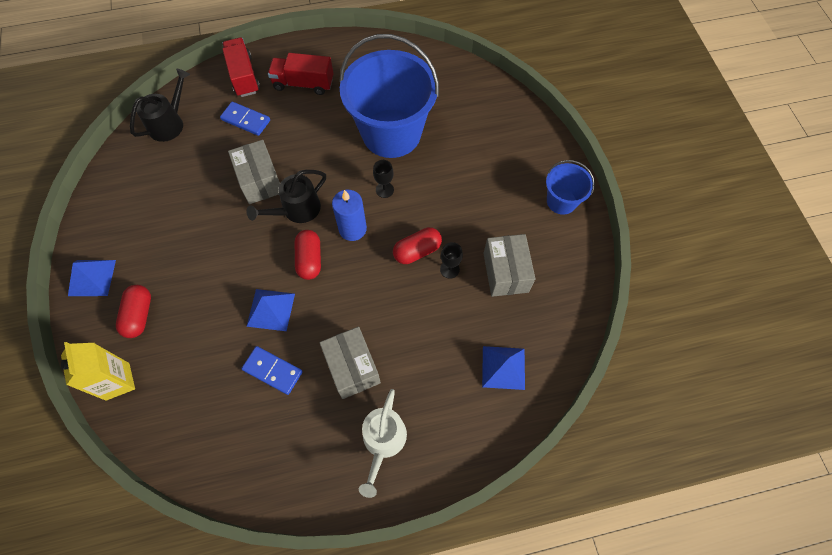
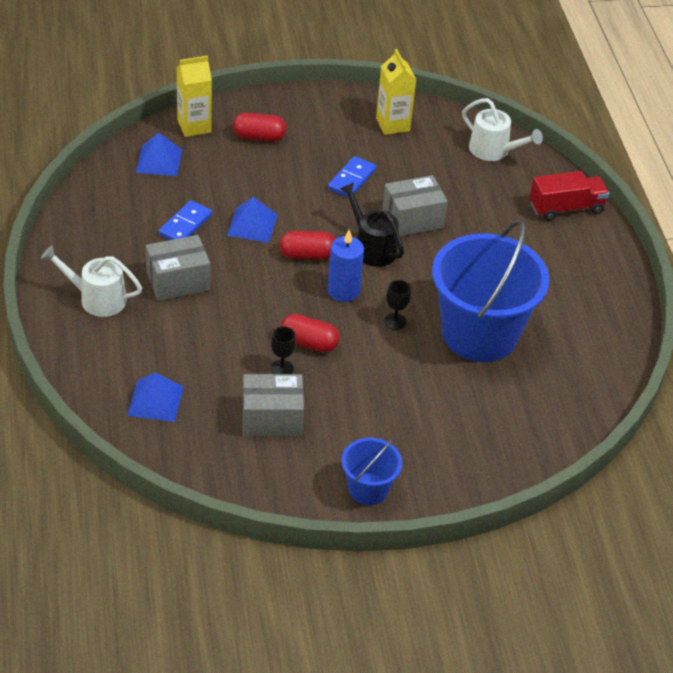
camera: 90 degrees right, 20 degrees down
blue pyramid [68,260,116,296] -> blue pyramid moved to [136,132,182,176]
black watering can [130,69,190,142] -> white watering can [462,98,543,161]
blue domino [220,102,270,136] -> blue domino moved to [328,156,376,197]
red truck [268,53,333,95] -> none
red capsule [393,227,442,264] -> red capsule turned 45 degrees counterclockwise [280,314,340,352]
none -> yellow carton [376,49,417,135]

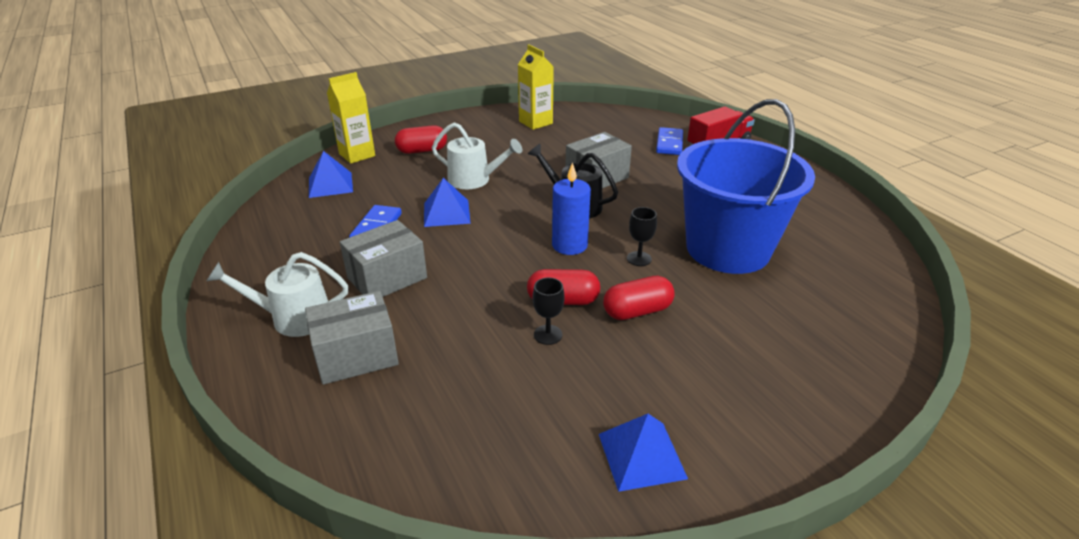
camera: 15 degrees left, 10 degrees down
blue pyramid [127,372,184,422] -> blue pyramid moved to [599,414,688,492]
grey box [242,374,304,436] -> grey box moved to [305,291,399,385]
red capsule [279,231,335,259] -> red capsule moved to [603,276,675,320]
blue domino [328,156,376,197] -> blue domino moved to [656,127,683,155]
blue bucket [341,438,402,505] -> none
white watering can [462,98,543,161] -> white watering can moved to [432,122,522,189]

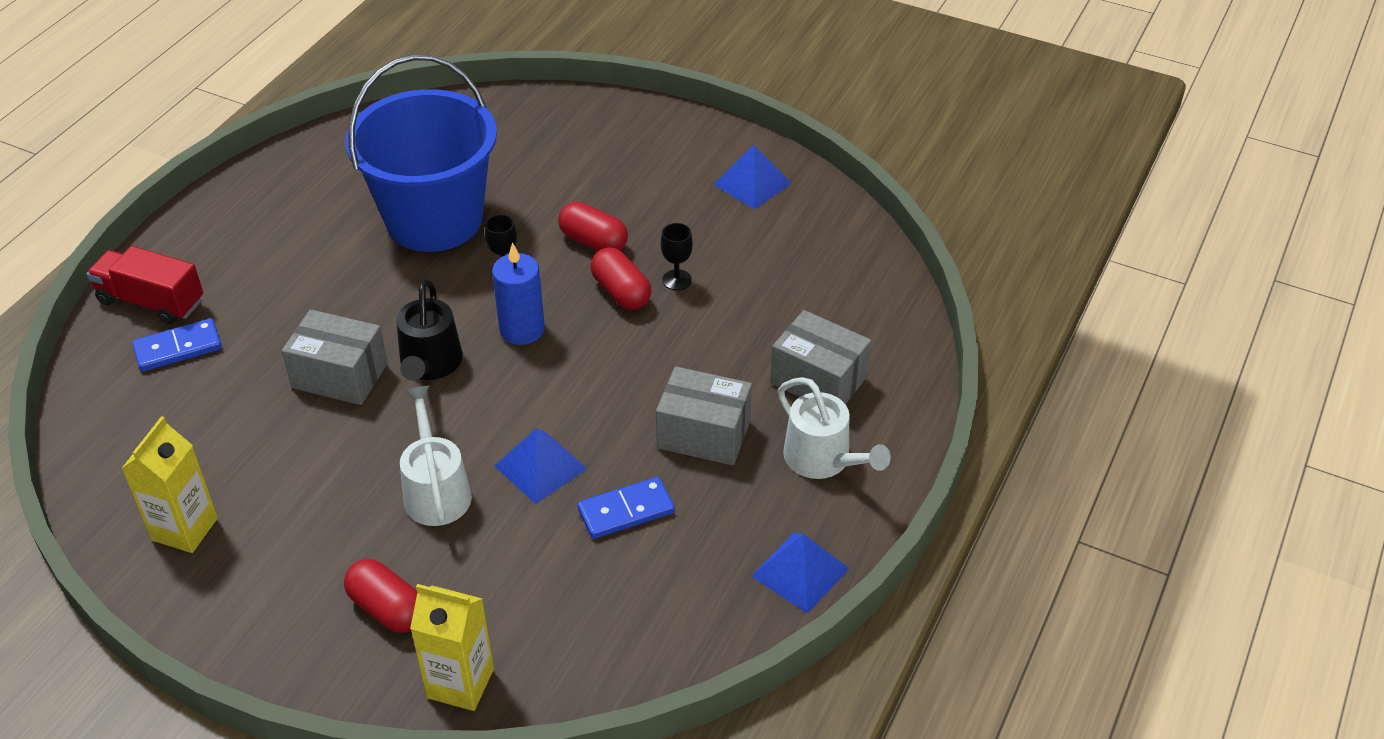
camera: 125 degrees left, 10 degrees up
blue pyramid [309,151,353,198] -> blue pyramid moved to [751,533,849,614]

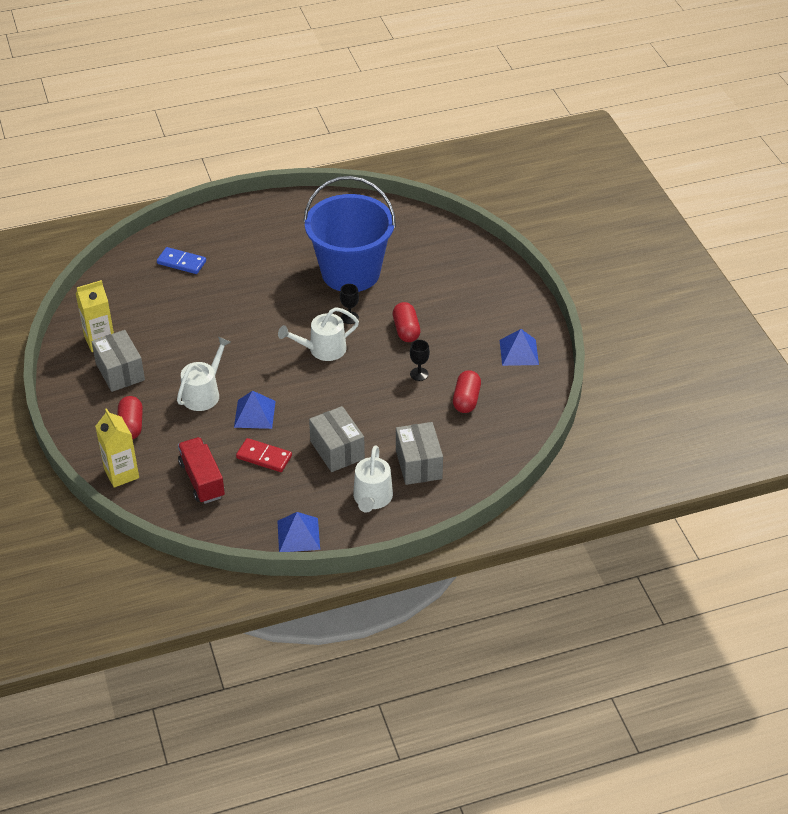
camera: 45 degrees right, 0 degrees up
red truck [87,246,203,325] -> red truck moved to [178,437,225,504]
grey box [282,309,388,405] -> grey box moved to [92,330,145,392]
black watering can [396,279,463,381] -> none
blue candle [492,242,545,345] -> white watering can [278,307,359,361]
blue domino [577,477,675,539] -> red domino [236,438,292,472]
red capsule [590,247,651,310] -> red capsule moved to [453,370,481,413]

